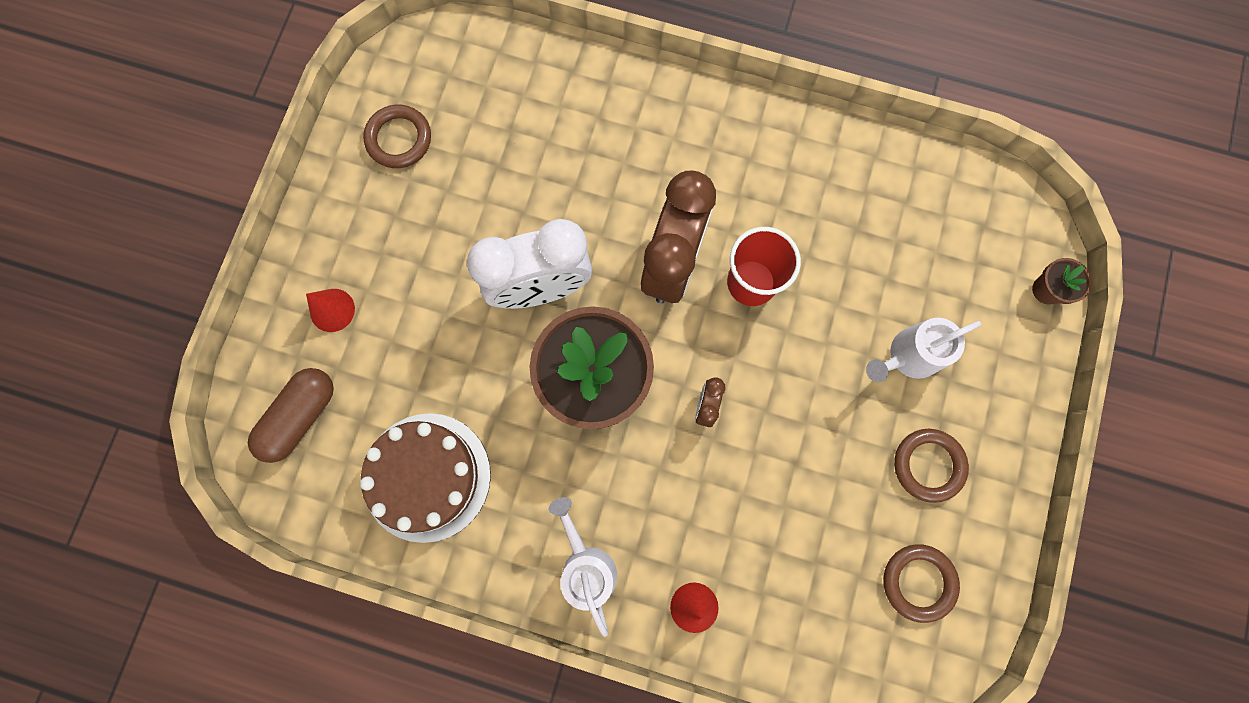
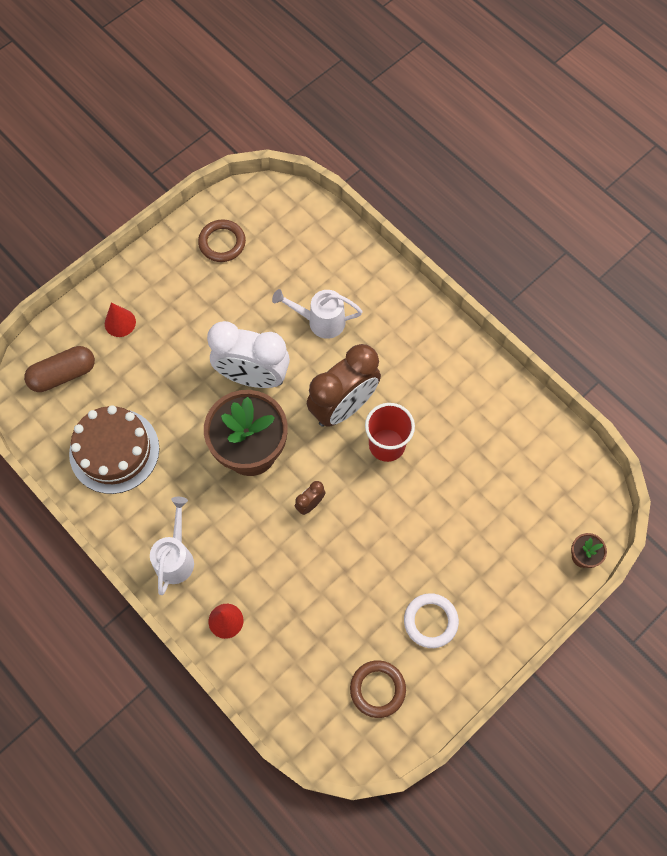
camera: 30 degrees right, 10 degrees down
white watering can [866,318,981,382] -> white watering can moved to [272,289,362,339]
brown ring [894,429,969,503] -> white ring [404,593,459,648]

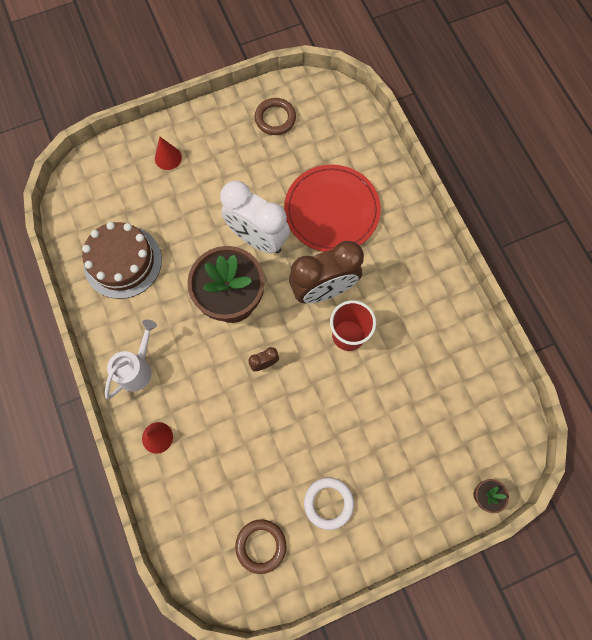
camera: 20 degrees right, 5 degrees up
brown capsule [24,346,95,392] -> none
white watering can [272,289,362,339] -> red plate [284,164,381,252]

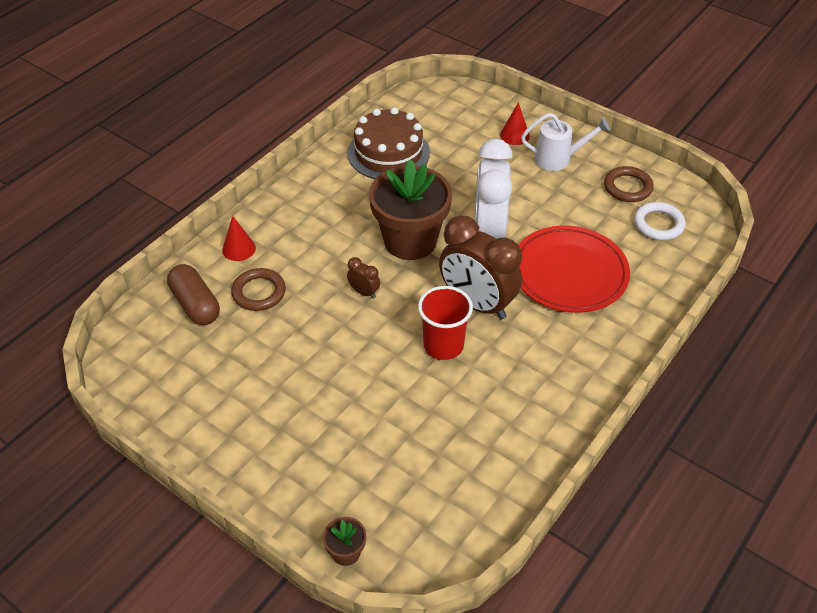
camera: 60 degrees right, 25 degrees down
white watering can [105,319,157,399] -> white watering can moved to [521,113,610,171]
brown ring [235,519,286,574] -> brown ring moved to [231,268,286,311]
white ring [304,477,354,530] -> white ring moved to [634,202,686,240]
none -> brown capsule [167,264,220,325]

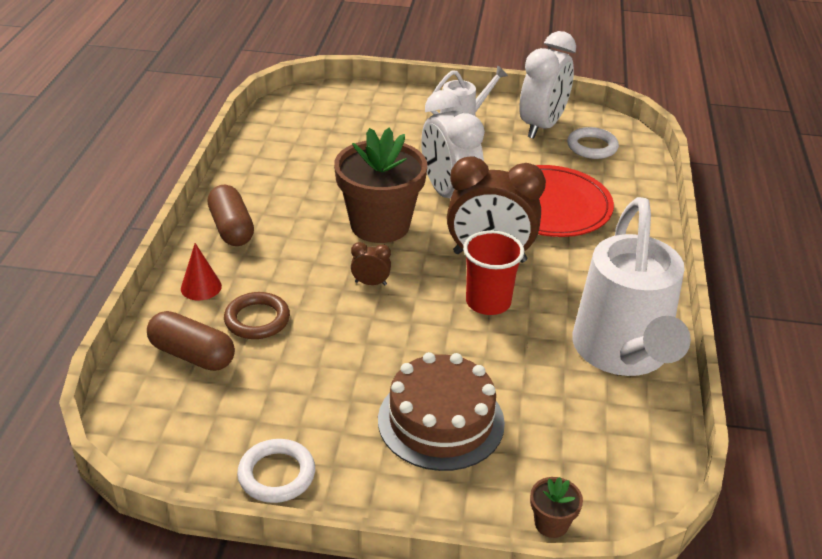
camera: 30 degrees left, 10 degrees down
brown cake [348,107,430,179] -> brown cake moved to [378,352,505,471]
red cone [500,102,530,145] -> none
brown ring [604,166,654,202] -> white clock [519,31,576,139]
none -> brown capsule [208,185,254,246]
none -> white ring [237,439,315,503]
none -> white watering can [572,197,691,376]

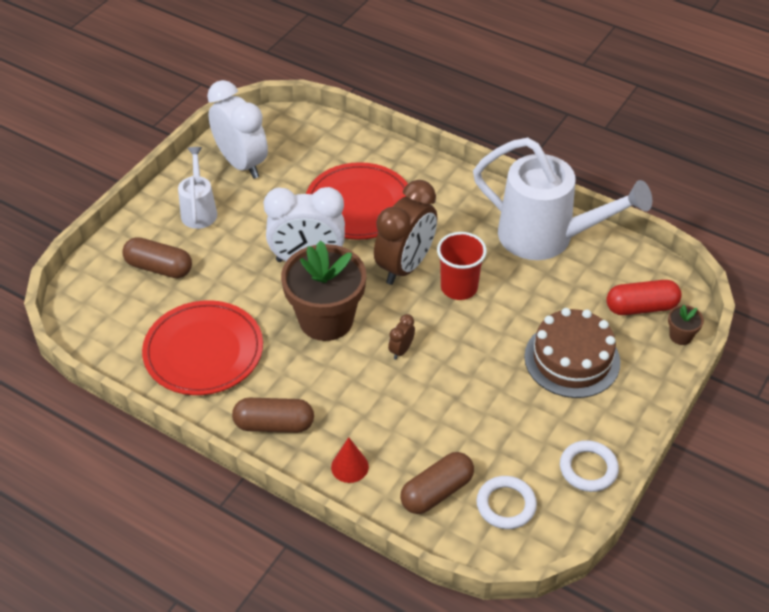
camera: 65 degrees left, 10 degrees up
brown ring [224,292,290,339] -> none
white ring [567,127,619,159] -> white ring moved to [476,476,537,529]
none -> brown capsule [122,237,192,278]
none -> red plate [142,300,263,395]
none -> red capsule [606,280,682,315]

